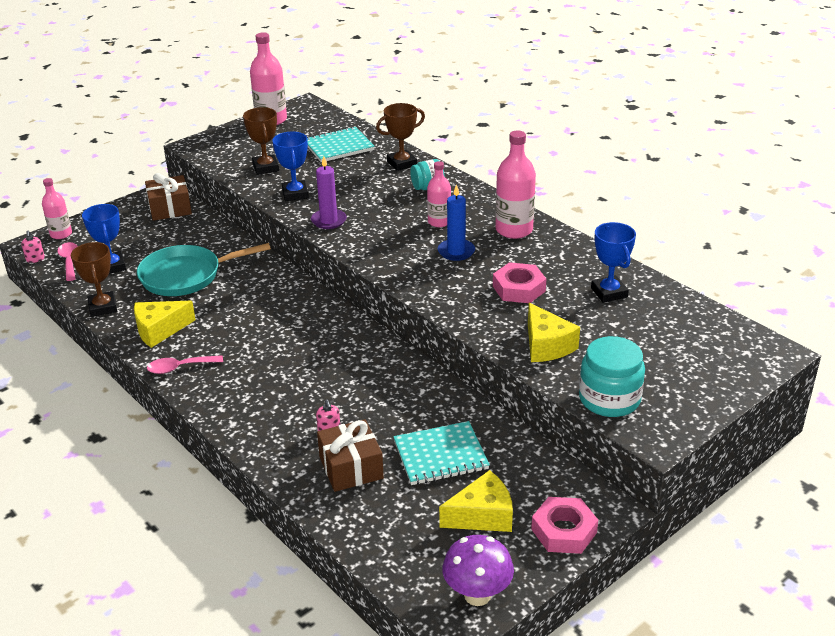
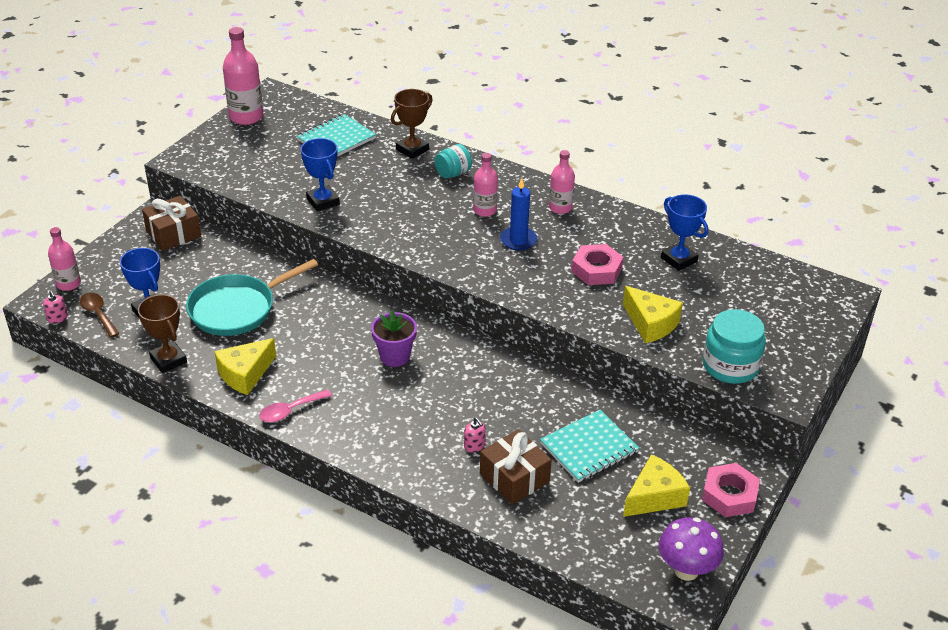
camera: 20 degrees left, 5 degrees up
pink spoon [57,242,78,281] -> brown spoon [80,293,119,338]
brown trophy [243,107,279,175] -> none
purple candle [311,156,347,229] -> none
pink bottle [495,130,536,239] -> pink bottle [549,150,575,214], size x0.63
none -> purple flower pot [371,310,417,367]

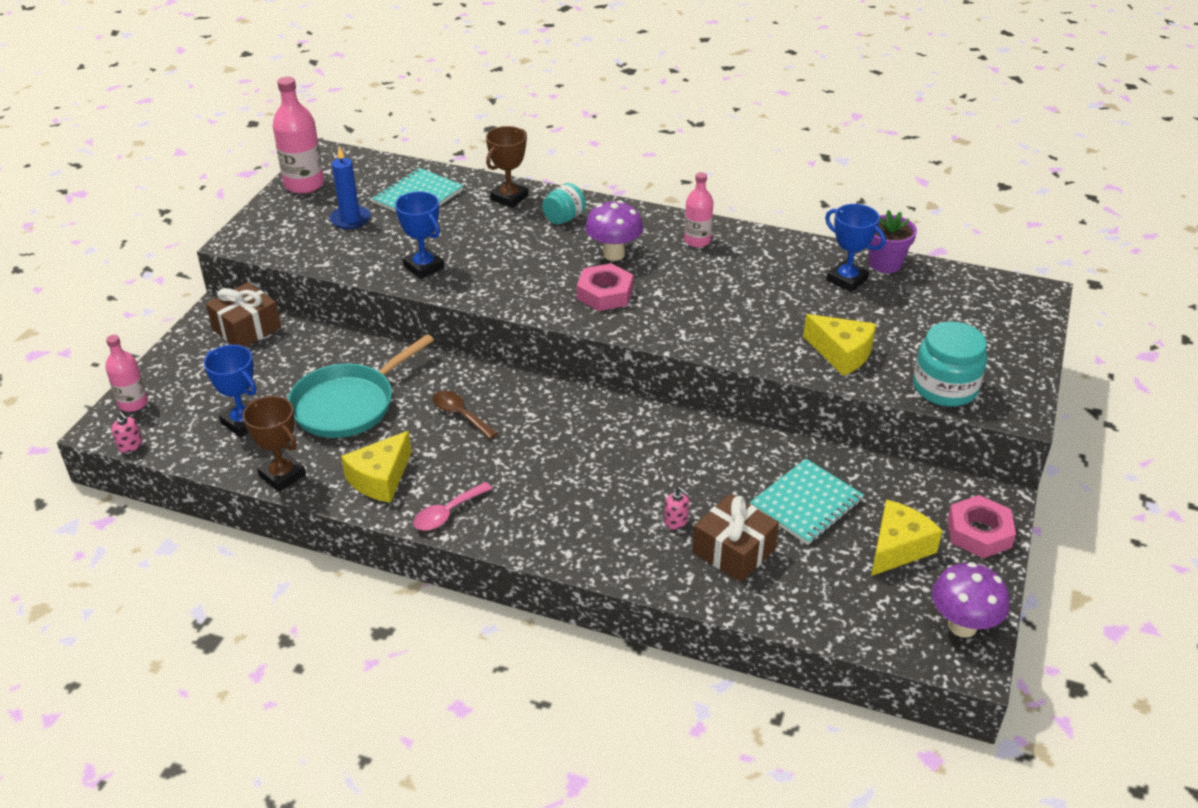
camera: 10 degrees left, 0 degrees up
brown spoon [80,293,119,338] -> brown spoon moved to [433,391,498,439]
purple flower pot [371,310,417,367] -> purple flower pot moved to [869,210,917,273]
pink bottle [473,153,498,217] -> purple mushroom [585,200,643,261]
blue candle [500,178,537,251] -> blue candle moved to [329,146,370,229]
pink nut [571,244,624,285] -> pink nut moved to [577,263,633,311]

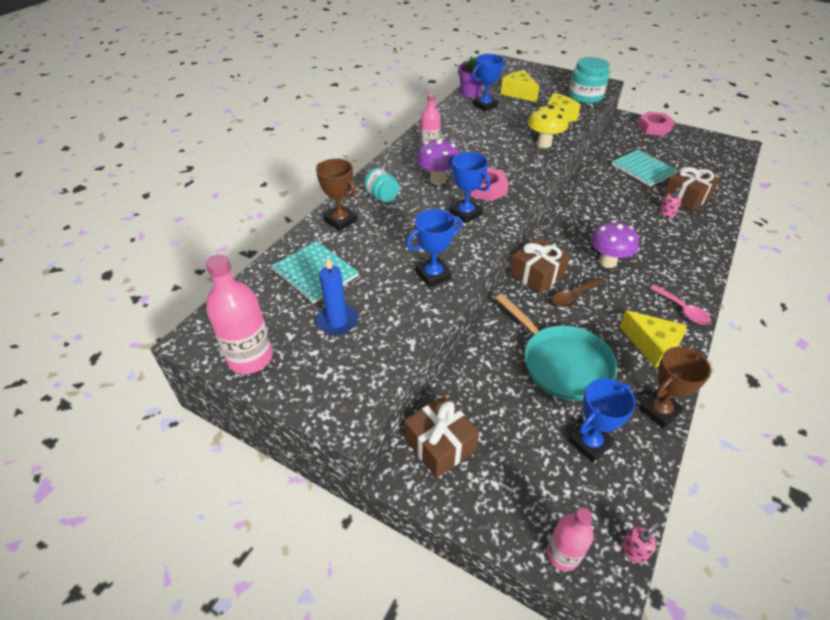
camera: 80 degrees left, 5 degrees up
yellow cheese [871,499,942,576] -> yellow cheese moved to [501,70,539,102]
purple mushroom [932,562,1010,638] -> purple mushroom moved to [590,220,639,268]
none -> blue trophy [449,152,491,224]
none -> brown gift [510,237,570,294]
none -> yellow mushroom [528,104,568,148]

